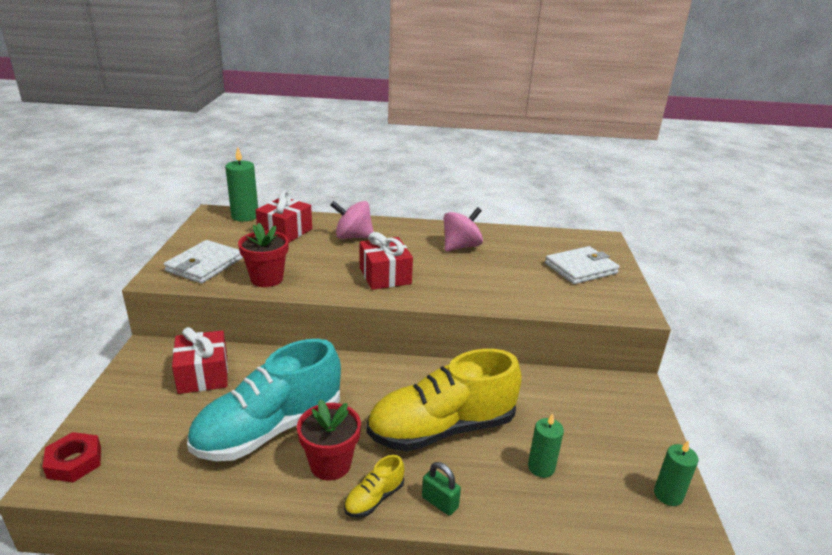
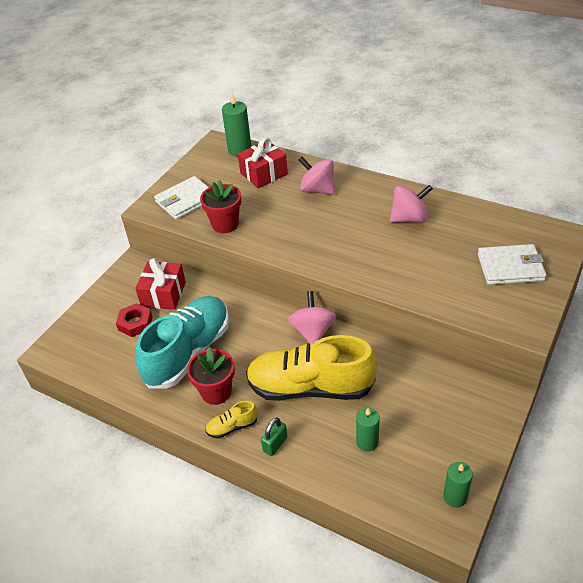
camera: 30 degrees right, 15 degrees up
red nut [42,432,101,482] -> red nut moved to [116,303,153,337]
turquoise shoe [187,339,341,461] -> turquoise shoe turned 135 degrees clockwise [135,296,229,389]
red gift [360,232,413,290] -> none
green padlock [422,462,461,516] -> green padlock turned 60 degrees clockwise [261,417,287,456]
none -> pink spinning top [288,291,336,343]

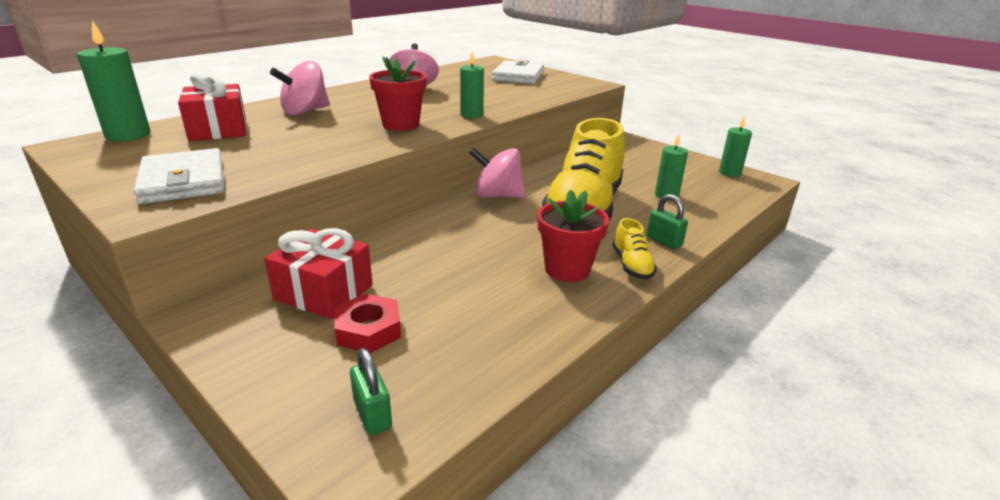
camera: 80 degrees left, 15 degrees down
turquoise shoe [135,296,229,389] -> none
red flower pot [200,180,241,233] -> red flower pot moved to [369,57,427,131]
none -> green padlock [350,348,392,435]
none -> green candle [460,52,484,118]

